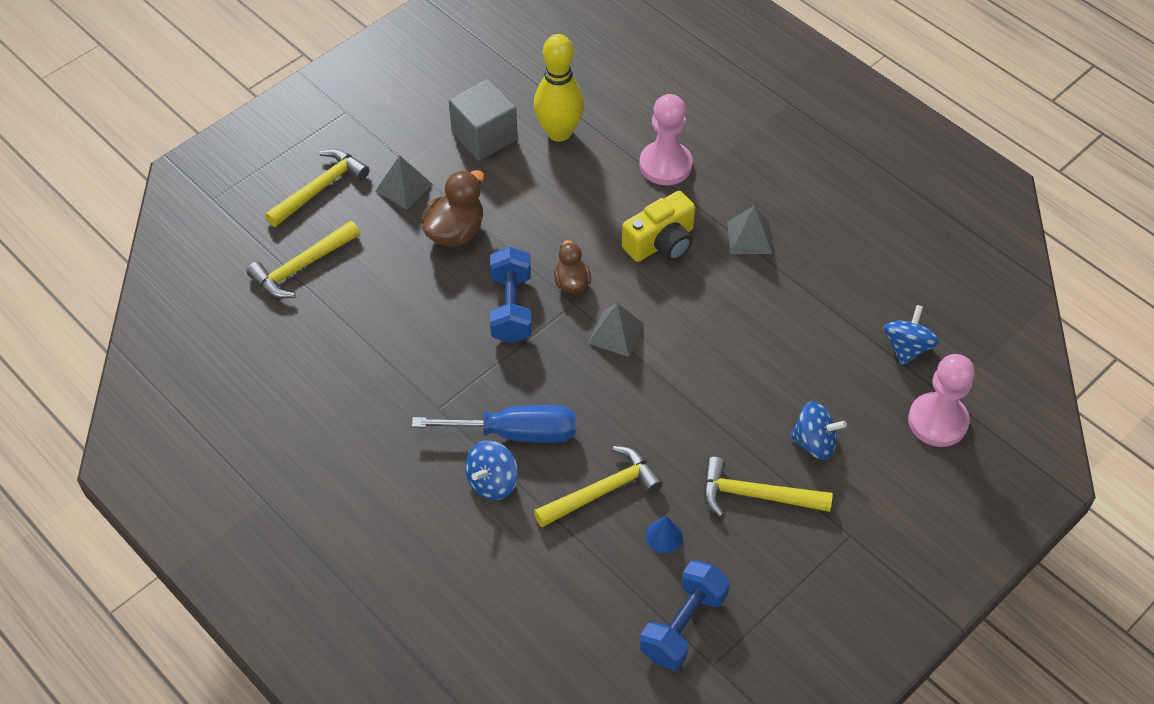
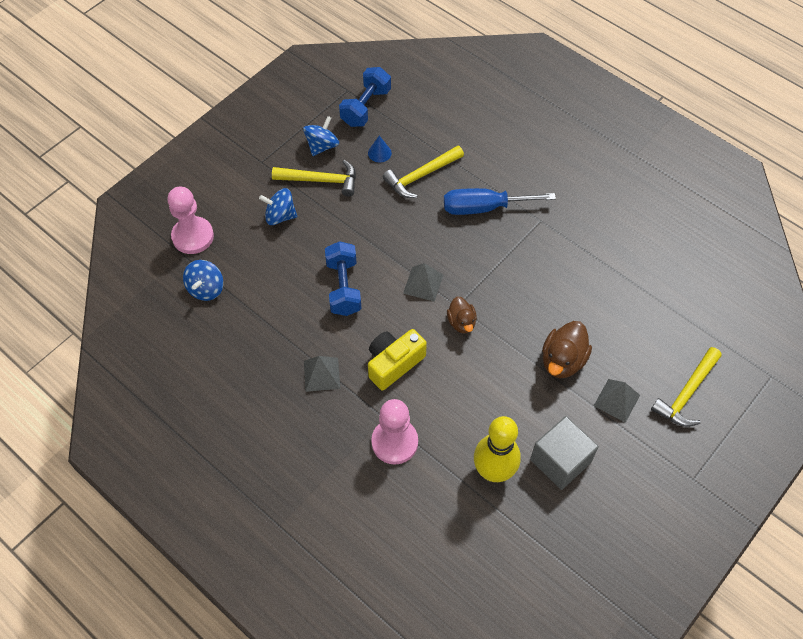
camera: 175 degrees right, 5 degrees up
yellow hammer [246,221,360,299] -> none
blue spinning top [465,441,518,500] -> blue spinning top moved to [303,116,339,156]
blue dumbbell [490,247,532,343] -> blue dumbbell moved to [325,241,362,316]

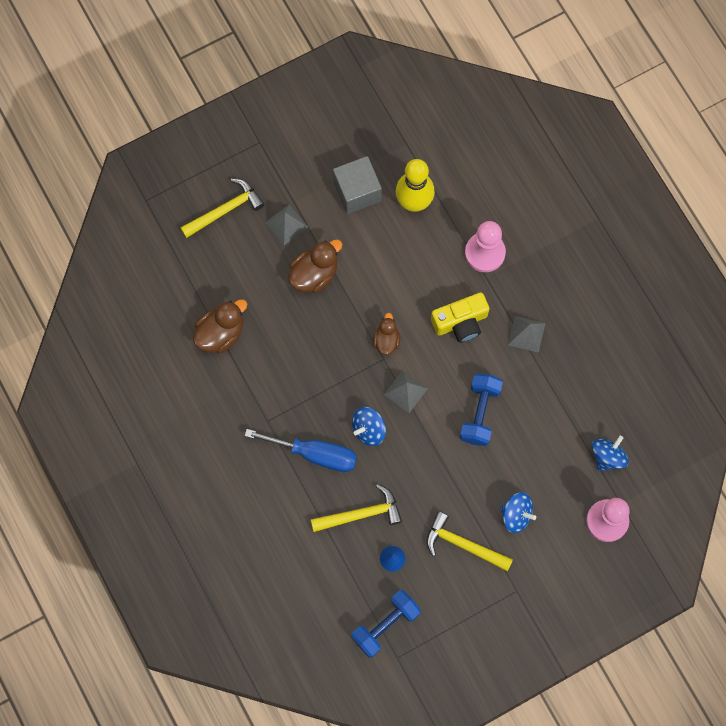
camera: 160 degrees left, 15 degrees up
blue spinning top [303,116,339,156] -> blue spinning top moved to [352,407,386,446]
none -> brown duck [193,299,248,353]

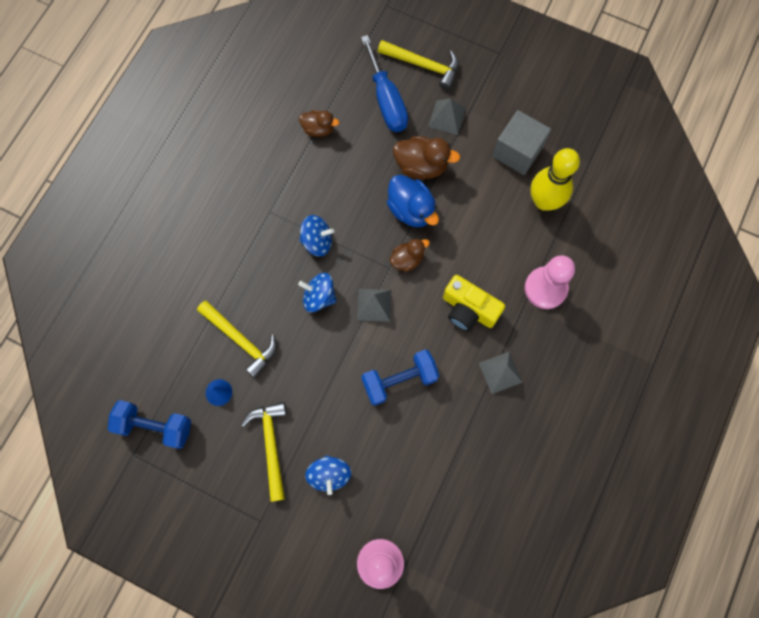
camera: 55 degrees right, 0 degrees up
brown duck [193,299,248,353] -> brown duck [299,110,339,137], size x0.64
blue screwdriver [245,429,357,472] -> blue screwdriver moved to [361,35,408,132]
blue spinning top [592,436,629,471] -> blue spinning top moved to [299,215,334,257]
none -> blue duck [387,175,439,227]

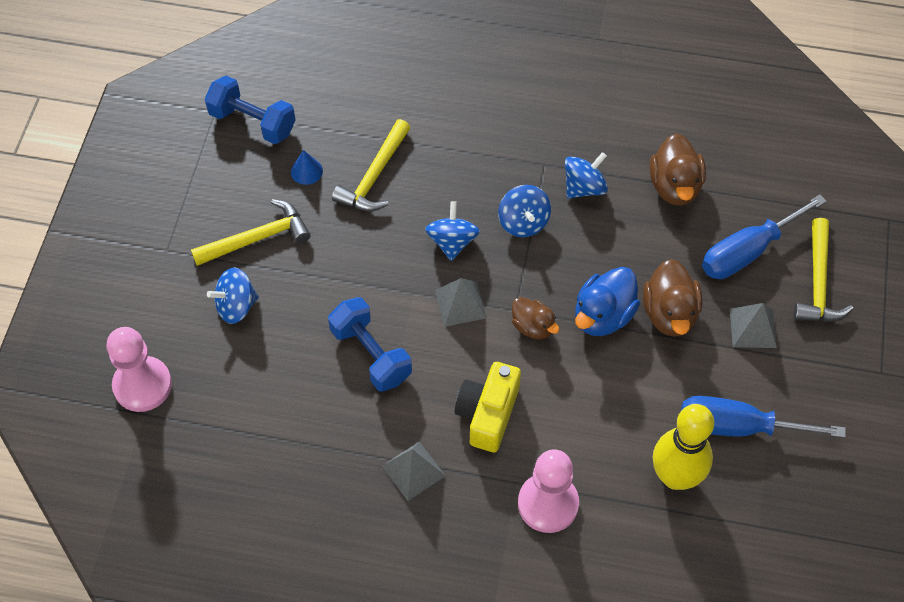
camera: 75 degrees right, 15 degrees down
blue dumbbell [108,400,191,449] -> blue dumbbell turned 60 degrees counterclockwise [205,76,296,144]
brown duck [299,110,339,137] -> brown duck [650,133,706,206], size x1.57
grey cube [492,110,551,175] -> blue screwdriver [681,396,845,438]
none -> blue spinning top [565,152,608,198]

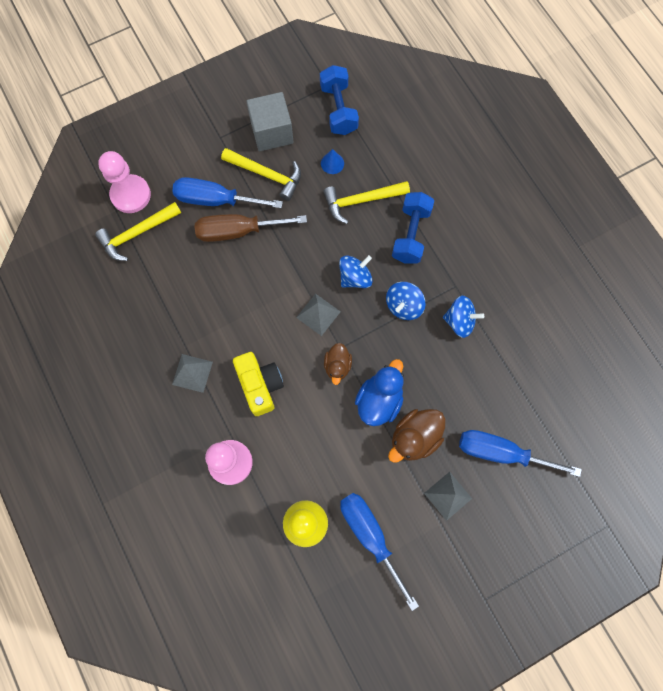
camera: 50 degrees right, 15 degrees up
blue spinning top [207,267,259,324] -> blue screwdriver [172,177,283,208]
blue dumbbell [328,297,412,392] -> blue dumbbell moved to [392,192,434,263]
yellow camera [455,362,521,452] -> yellow camera turned 90 degrees clockwise [233,352,284,416]
blue duck [575,267,640,336] -> blue duck turned 120 degrees clockwise [355,359,404,426]
brown duck [650,133,706,206] -> none
yellow hammer [794,218,854,322] -> yellow hammer moved to [95,202,181,261]
none -> brown screwdriver [194,214,307,242]
none -> grey cube [246,92,293,151]

